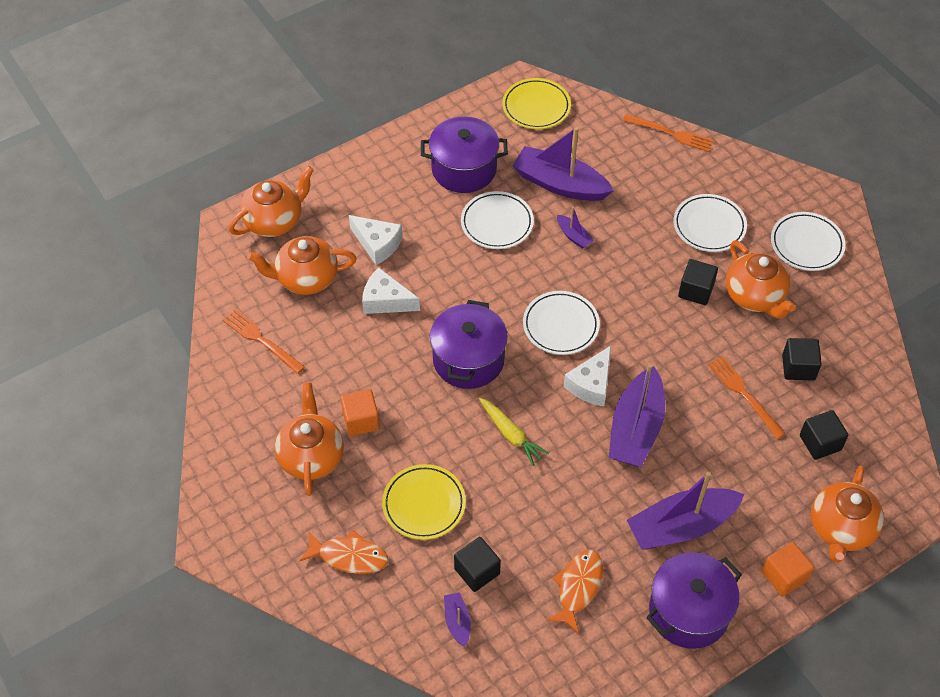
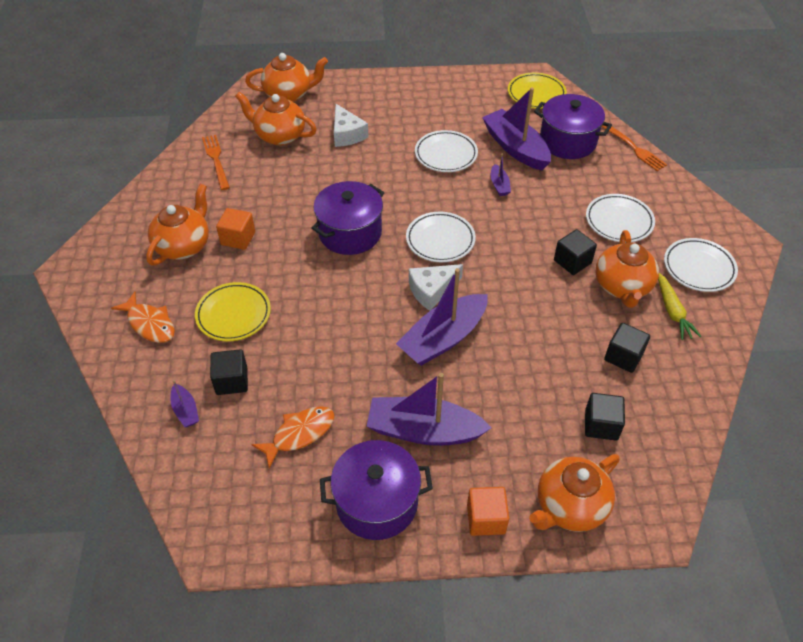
camera: 30 degrees right, 5 degrees down
white cheese [362,268,420,314] -> none
purple pot [421,116,508,193] -> purple pot moved to [534,94,612,159]
purple boat [444,592,471,647] -> purple boat turned 135 degrees clockwise [170,380,199,427]
yellow carrot [479,398,549,466] -> yellow carrot moved to [658,273,701,340]
orange fork [708,356,786,439] -> none

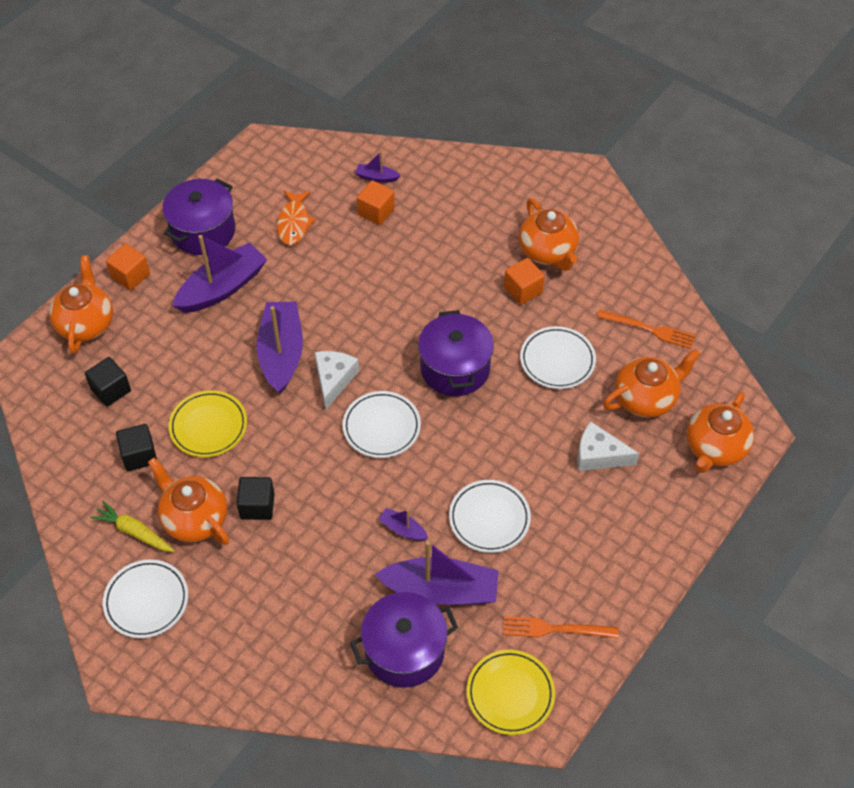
camera: 130 degrees right, 5 degrees up
orange fish [111,292,175,343] -> none
yellow plate [195,282,271,341] -> yellow plate moved to [169,390,247,457]
black cube [210,349,248,395] -> orange cube [357,180,395,225]
white plate [586,194,655,243] -> white plate moved to [520,326,596,389]
orange fork [601,125,667,171] -> orange fork moved to [503,616,618,638]

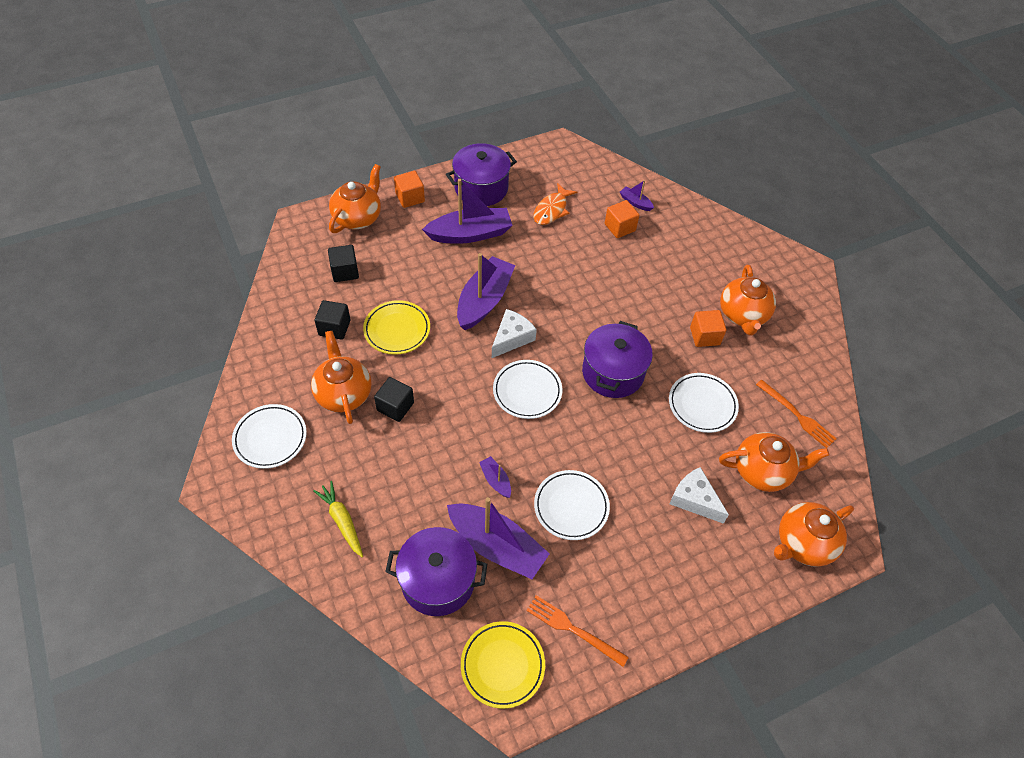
camera: 25 degrees right, 0 degrees up
yellow carrot [90,501,175,552] -> yellow carrot moved to [313,481,363,557]

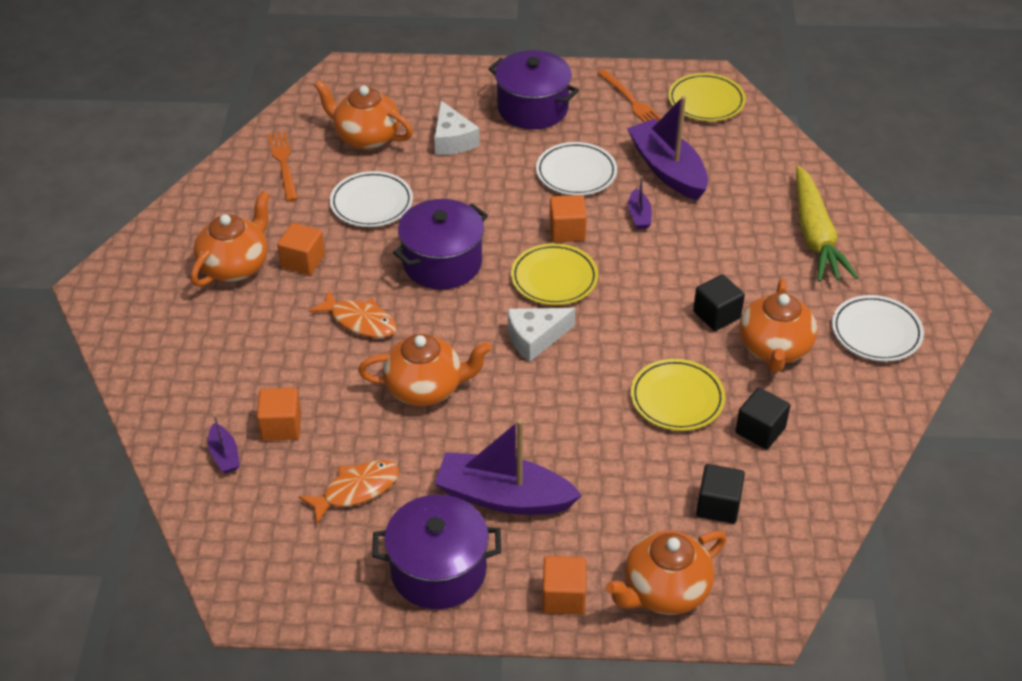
camera: 150 degrees left, 10 degrees down
yellow carrot [313,481,363,557] -> yellow carrot [796,165,858,282], size x1.72
purple pot [385,527,487,616] -> purple pot moved to [489,50,579,129]
purple boat [457,253,515,330] -> none
white plate [493,360,562,419] -> yellow plate [511,243,598,305]
orange teapot [774,502,854,567] -> orange teapot moved to [358,334,491,406]
none -> orange fish [309,290,397,338]
none -> orange cube [549,195,587,242]

